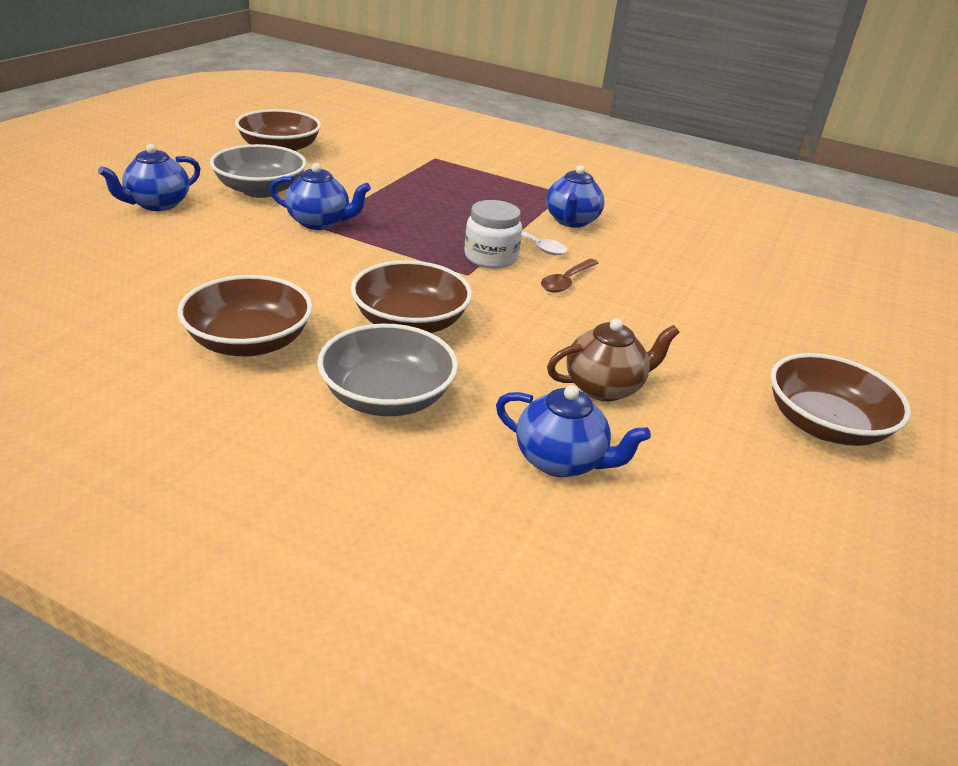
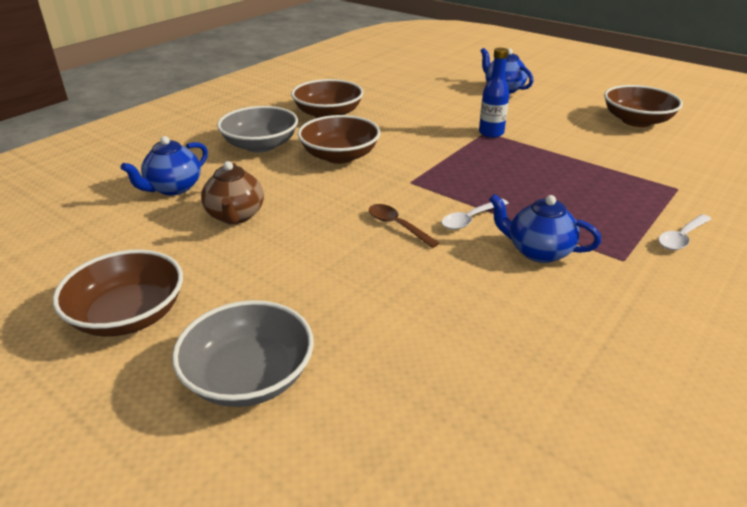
camera: 105 degrees right, 0 degrees up
grey bowl [210,144,307,198] -> grey bowl moved to [172,300,314,407]
blue teapot [270,163,371,230] -> blue bottle [479,48,509,138]
white jar [464,200,522,269] -> none
none -> white spoon [658,214,711,250]

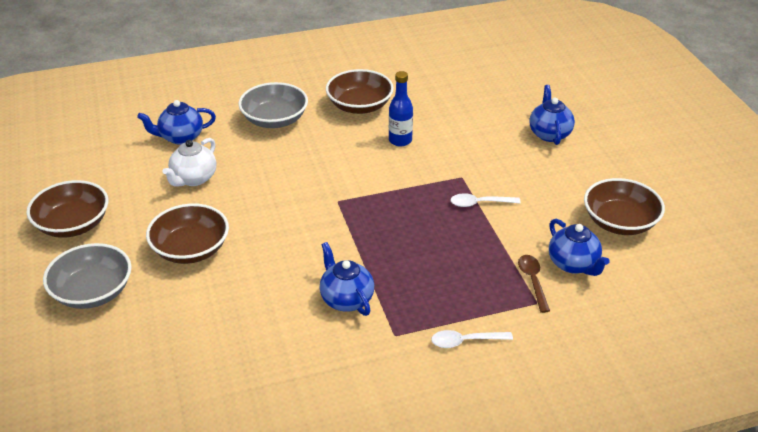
camera: 35 degrees right, 5 degrees up
brown teapot [201,161,264,224] -> white teapot [162,138,216,187]
brown bowl [298,115,380,164] -> brown bowl moved to [146,203,229,264]
brown spoon [369,204,439,248] -> brown spoon moved to [518,255,550,313]
white spoon [441,199,509,230] -> white spoon moved to [450,193,521,207]
blue bottle [479,48,509,138] -> blue bottle moved to [389,71,413,146]
none -> blue teapot [549,219,609,276]

